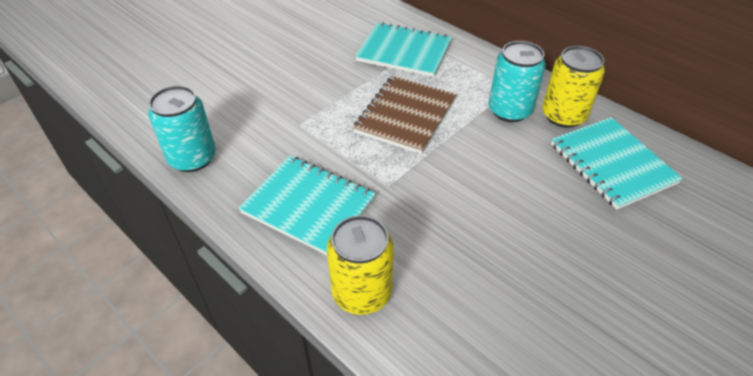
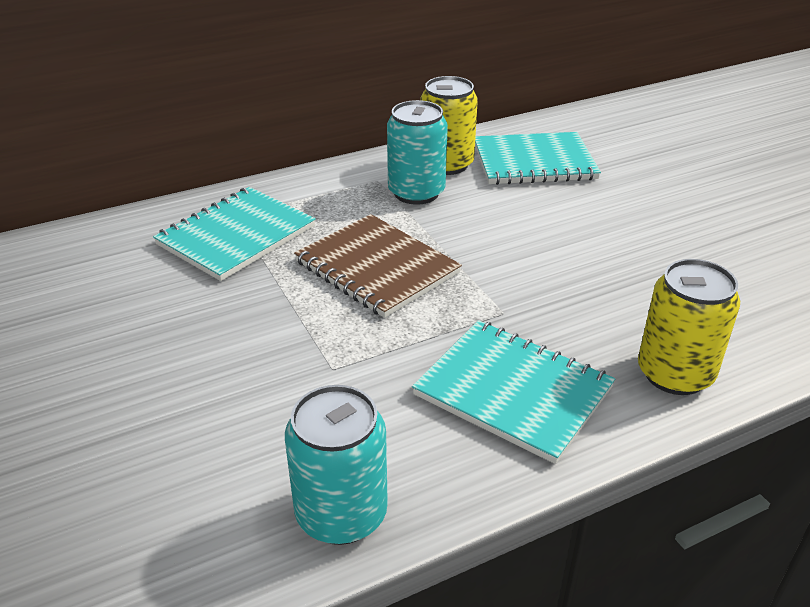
camera: 70 degrees left, 10 degrees down
turquoise notebook [239,156,376,255] -> turquoise notebook turned 75 degrees clockwise [412,320,615,464]

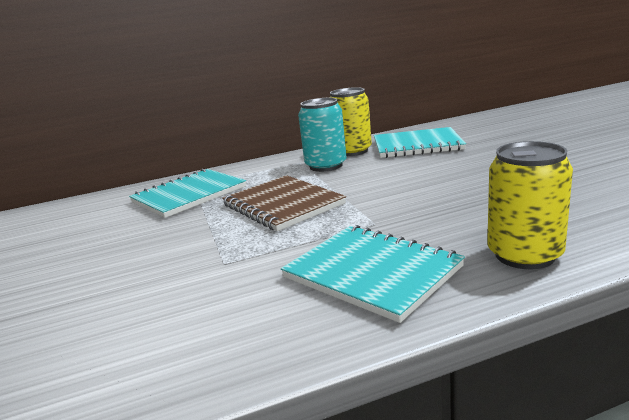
camera: 10 degrees right, 15 degrees down
turquoise can [285,385,388,545] -> none

